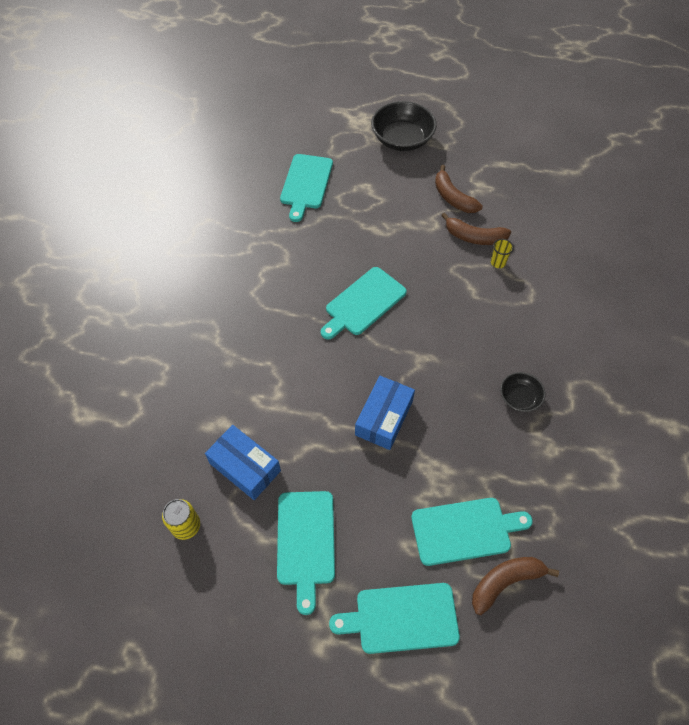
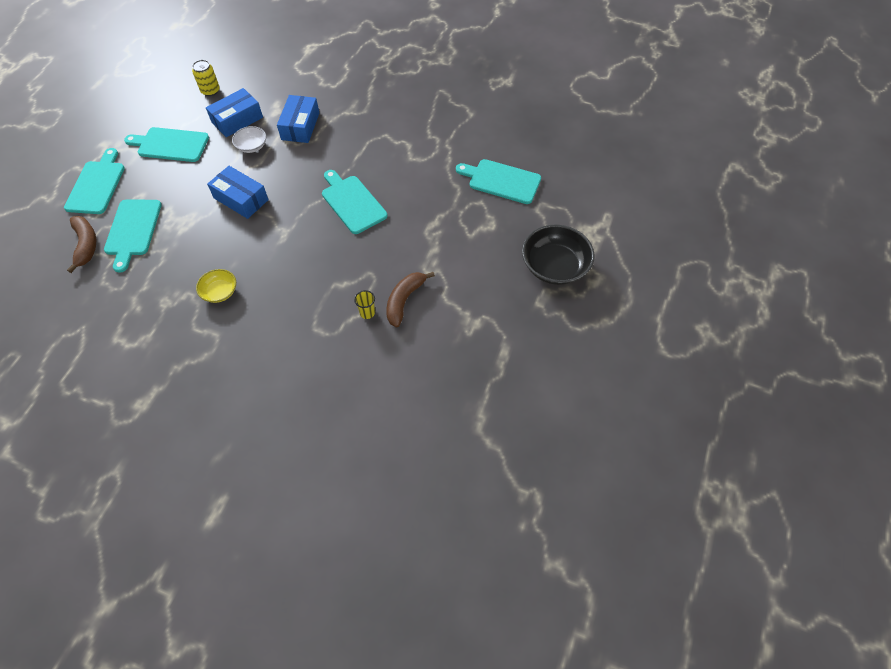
camera: 100 degrees right, 0 degrees up
brown banana [435,165,483,213] -> none
black bowl [500,372,546,412] -> yellow bowl [196,269,236,303]
none -> white bowl [232,126,266,153]
none -> blue box [277,95,319,143]

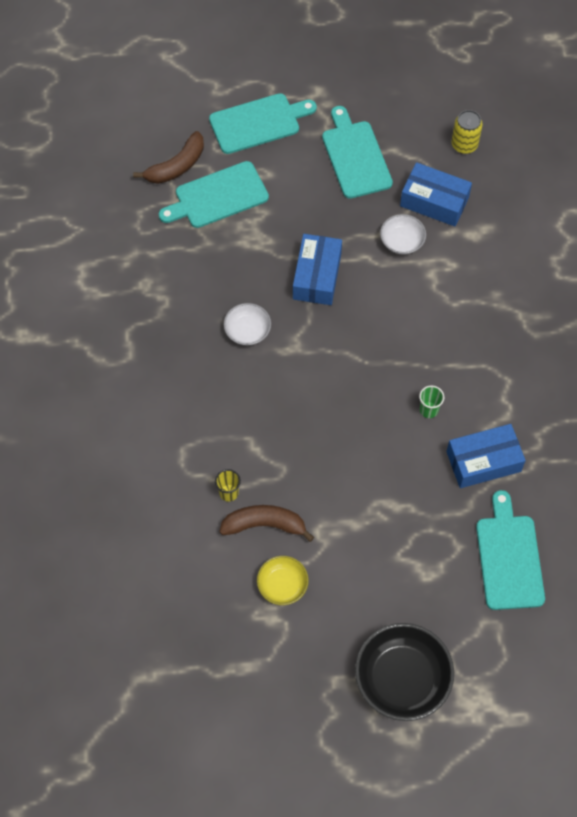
camera: 65 degrees right, 5 degrees up
yellow bowl [196,269,236,303] -> yellow bowl moved to [257,556,309,605]
blue box [277,95,319,143] -> blue box moved to [446,424,526,488]
turquoise cutting board [322,170,388,234] -> none
none -> white bowl [224,303,271,346]
none -> green cup [419,386,445,418]

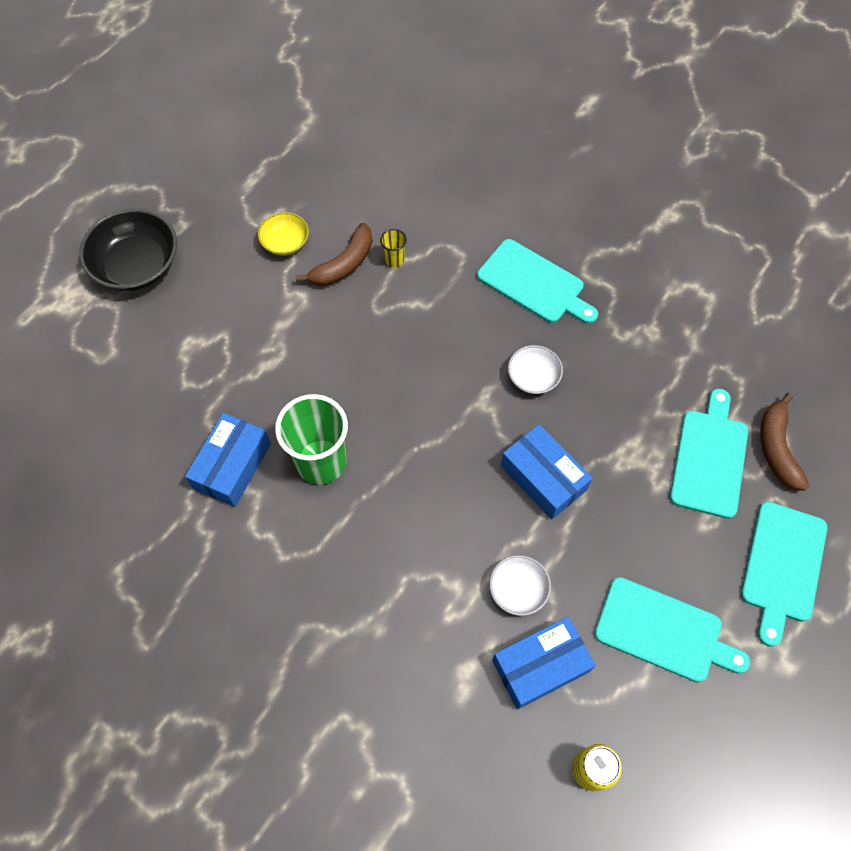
camera: 130 degrees right, 0 degrees up
green cup [419,386,445,418] -> green cup [275,394,348,485], size x2.31
turquoise cutting board [476,490,545,610] -> turquoise cutting board moved to [477,239,598,324]

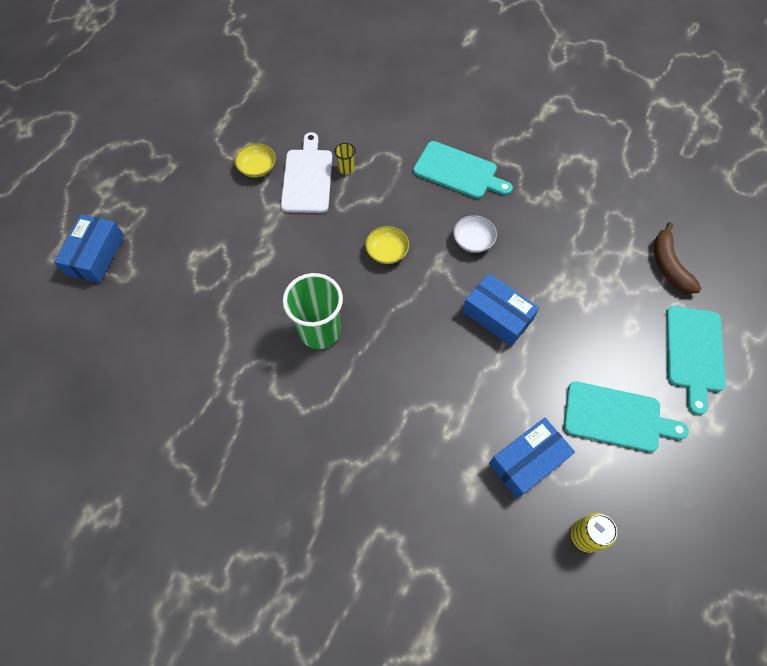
camera: 10 degrees left, 0 degrees up
black bowl [79,209,177,291] -> none
blue box [185,413,271,507] -> blue box moved to [54,214,124,283]
brown banana [295,223,372,286] -> white cutting board [281,132,332,213]
white bowl [490,555,551,616] -> none
turquoise cutting board [670,389,748,519] -> none
none -> yellow bowl [365,226,409,264]

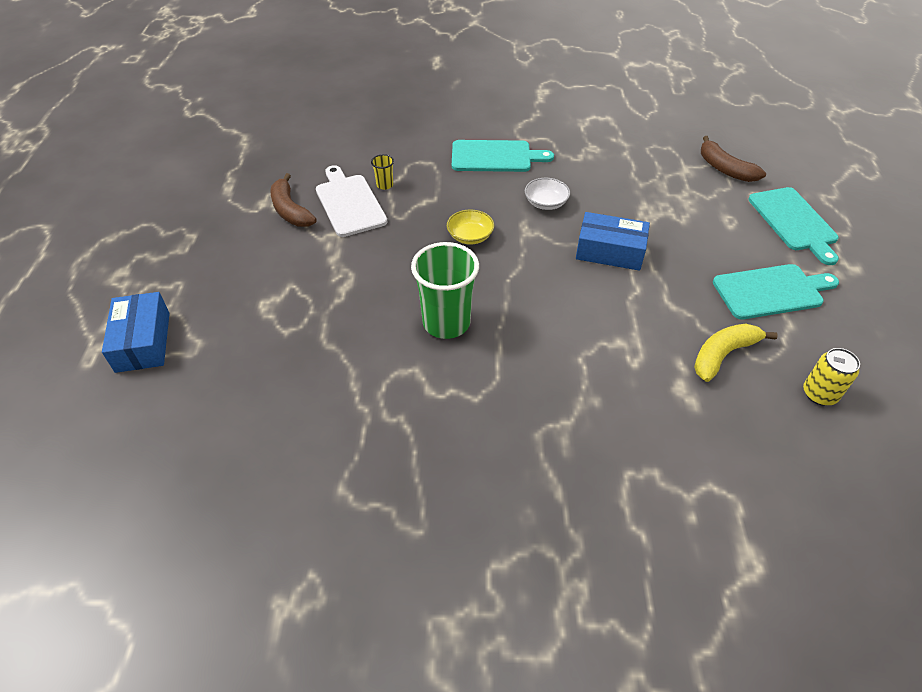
camera: 25 degrees left, 15 degrees down
yellow bowl [235,144,276,178] -> brown banana [270,173,317,227]
blue box [489,418,575,499] -> yellow banana [694,323,778,382]

